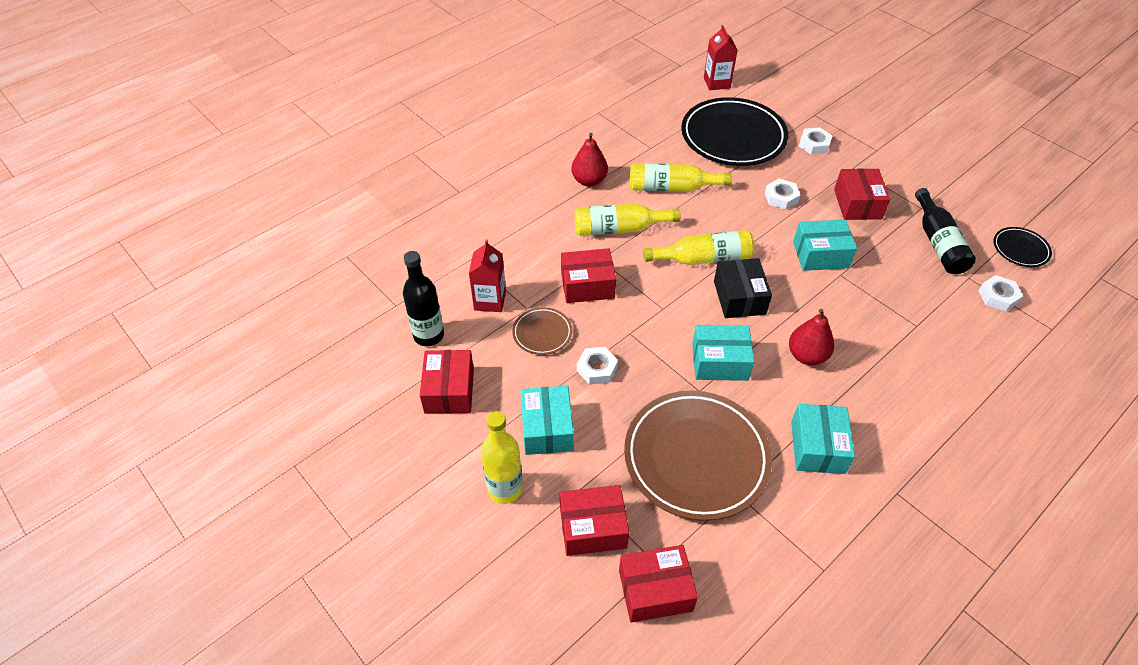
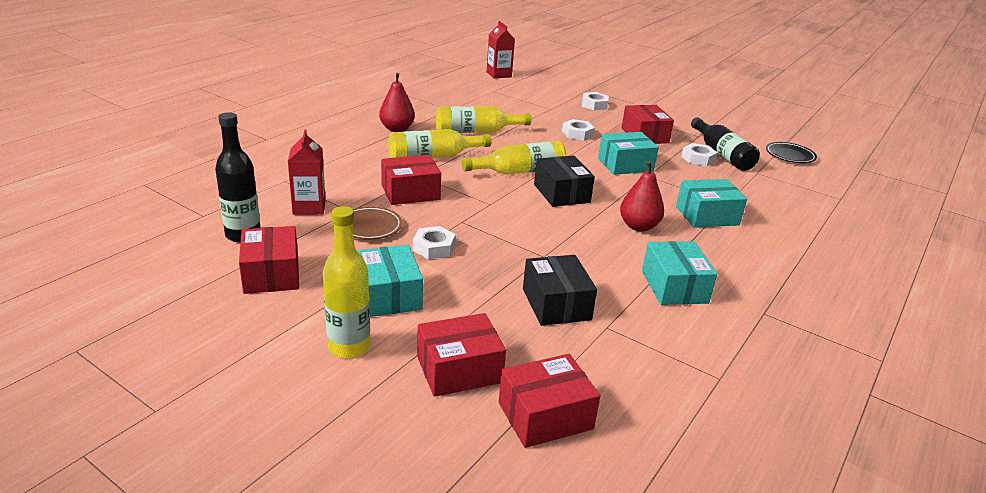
camera: 15 degrees left, 20 degrees down
brown plate [624,391,772,521] -> black box [523,255,597,326]
black plate [681,97,788,166] -> none
turquoise box [692,325,754,381] -> turquoise box moved to [676,179,747,228]
white nut [978,275,1023,312] -> white nut moved to [681,143,717,166]

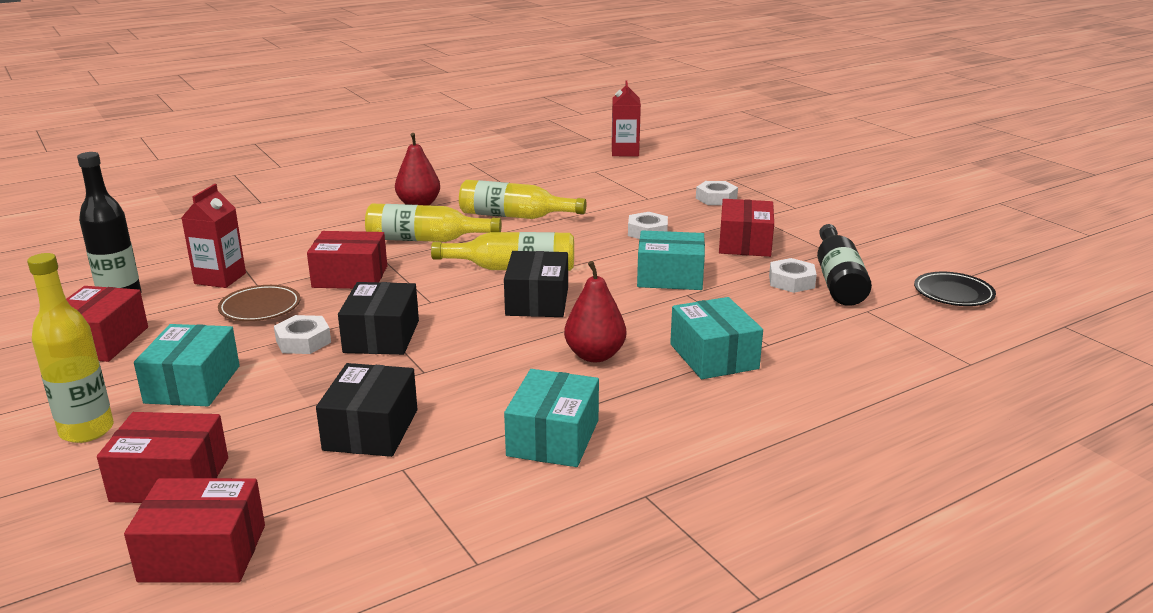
camera: 25 degrees right, 5 degrees down
turquoise box [676,179,747,228] -> turquoise box turned 60 degrees clockwise [670,297,763,379]
none -> black box [338,282,419,355]

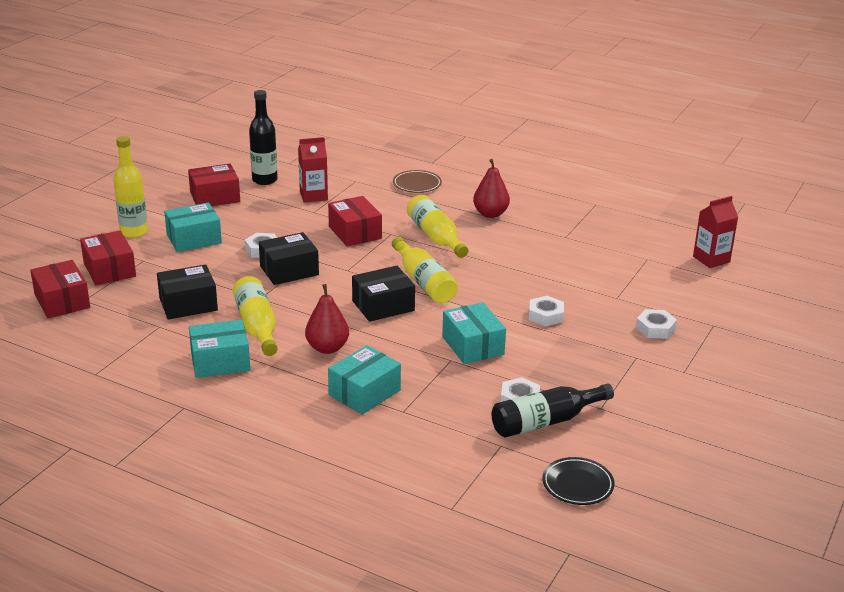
camera: 60 degrees right, 5 degrees up
brown plate [218,285,300,321] -> brown plate moved to [393,170,442,193]
yellow bottle [459,180,586,219] -> yellow bottle moved to [233,276,278,356]
red box [719,199,774,257] -> none

